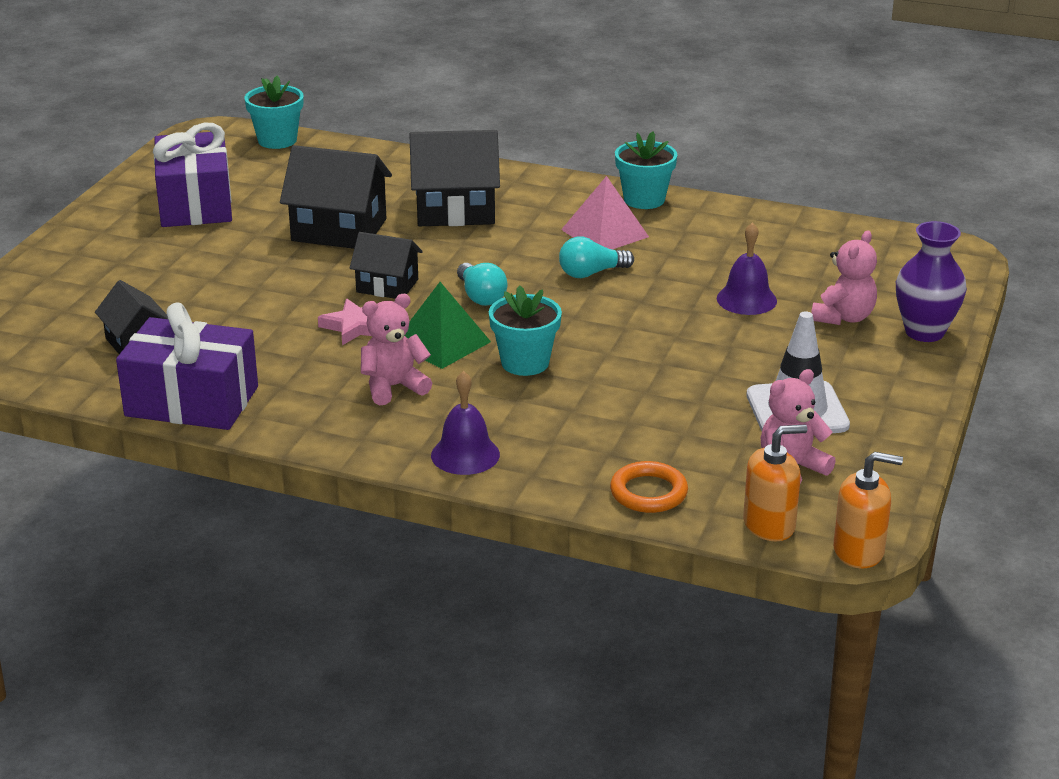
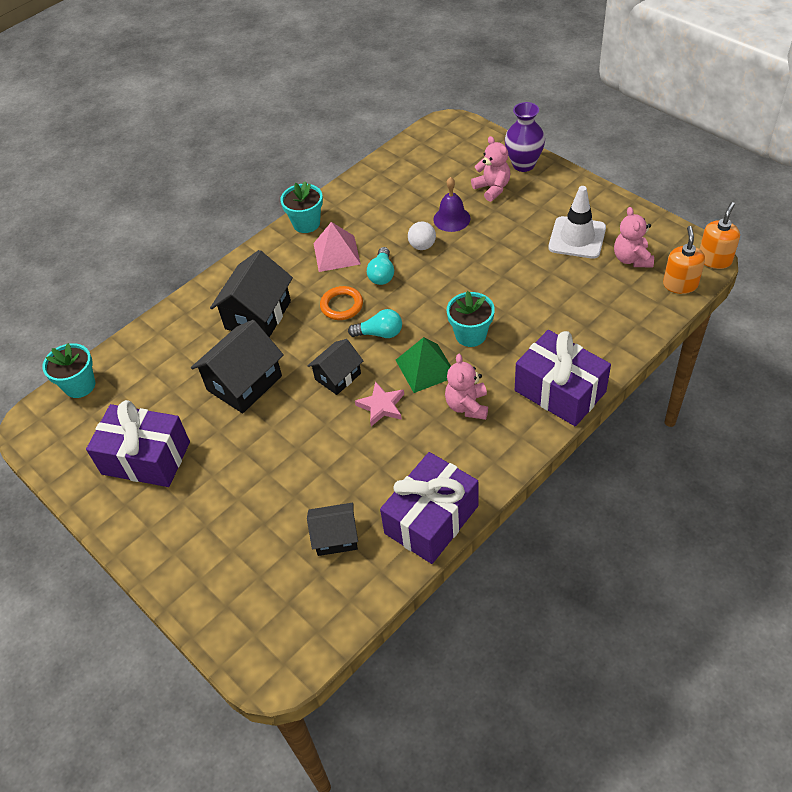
camera: 60 degrees left, 20 degrees up
purple bell [431,371,500,475] -> purple gift [515,330,611,426]
orange ring [610,461,688,513] -> orange ring moved to [320,286,363,320]
none -> white ball [408,221,436,250]

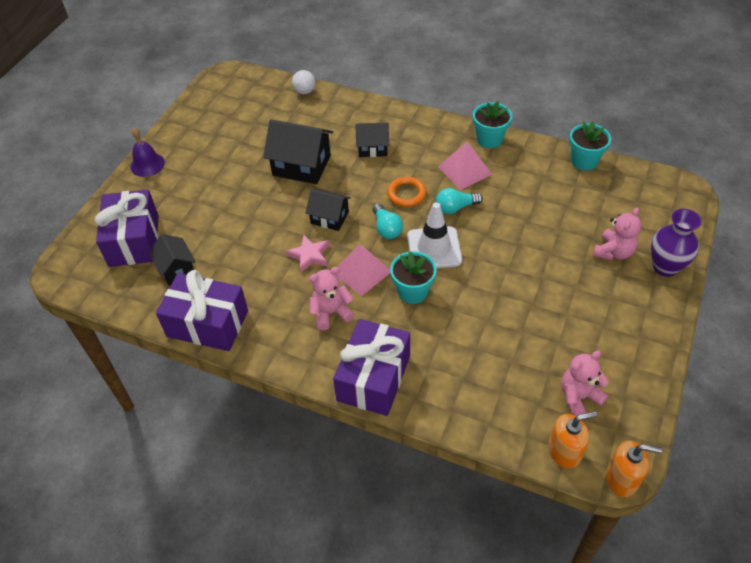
camera: 65 degrees right, 0 degrees up
turquoise flower pot [42,343,95,398] -> turquoise flower pot moved to [569,121,611,170]
purple gift [86,400,190,487] -> purple gift moved to [95,190,159,267]
black house [210,250,293,338] -> black house [355,122,389,157], size x0.61
green pyramid [396,337,451,393] -> pink pyramid [337,244,390,296]
white ball [408,221,436,250] -> white ball moved to [292,70,315,94]
purple bell [433,177,471,232] -> purple bell moved to [130,127,165,177]
white traffic cone [548,186,606,259] -> white traffic cone moved to [407,202,462,268]

